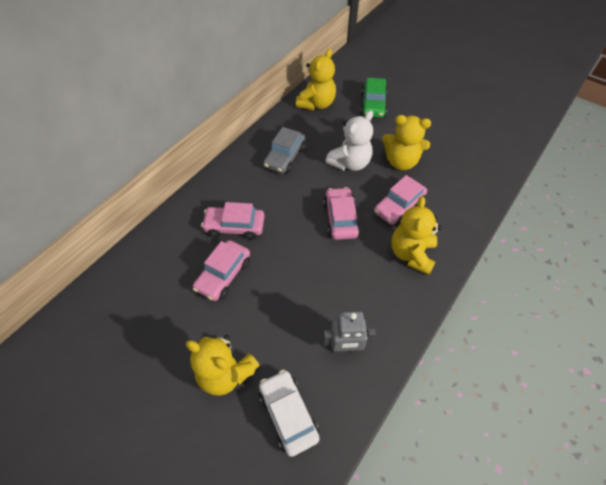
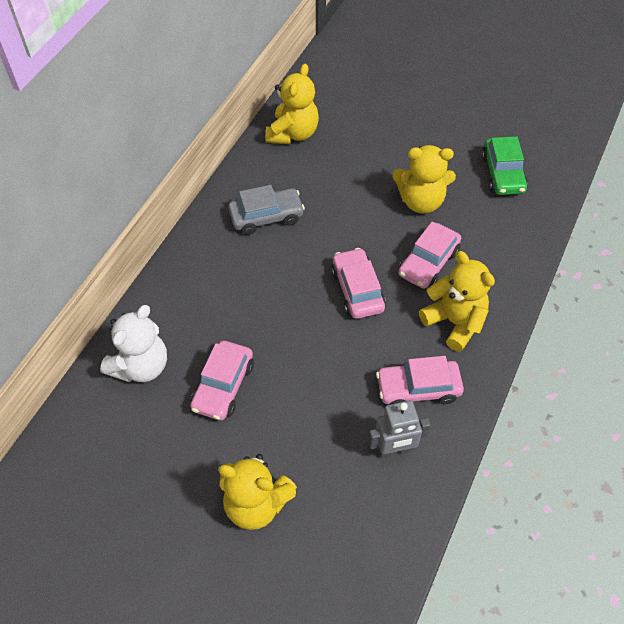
camera: 10 degrees left, 0 degrees up
pink car [201,202,265,240] -> pink car moved to [376,356,464,405]
white car [259,370,320,457] -> none
grey car [263,127,306,174] -> grey car turned 120 degrees counterclockwise [228,185,305,235]
white teddy bear [325,111,373,171] -> white teddy bear moved to [100,305,167,382]
green car [360,78,387,118] -> green car moved to [481,136,528,195]
yellow teddy bear [391,196,442,275] -> yellow teddy bear turned 135 degrees clockwise [419,251,495,352]

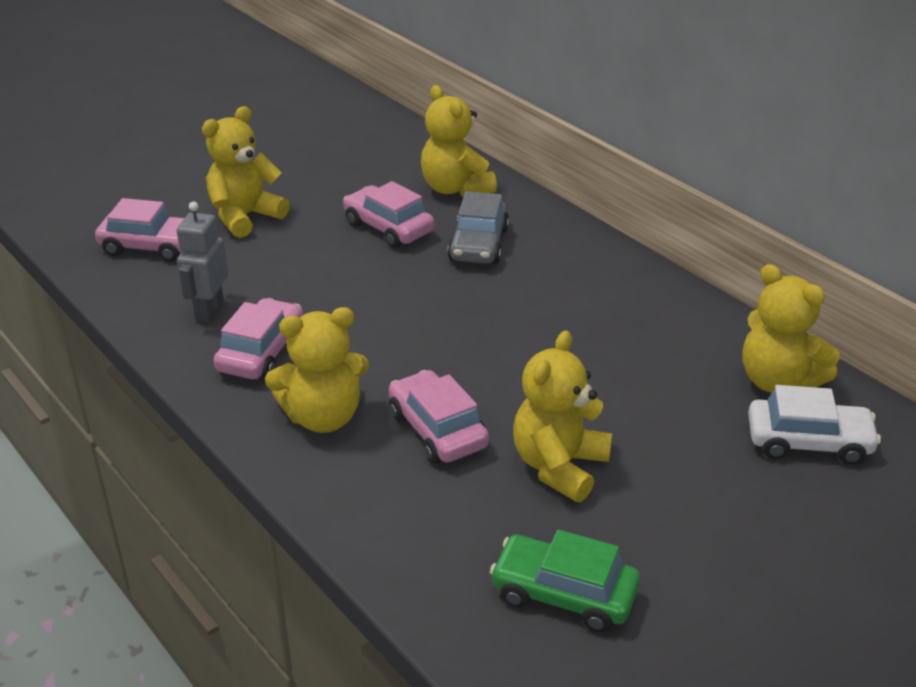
camera: 115 degrees right, 20 degrees down
white teddy bear [100,305,167,382] -> yellow teddy bear [421,85,497,197]
grey car [228,185,305,235] -> grey car moved to [447,191,509,264]
pink car [331,248,386,319] -> pink car moved to [95,198,184,262]
none -> white car [748,385,881,465]

